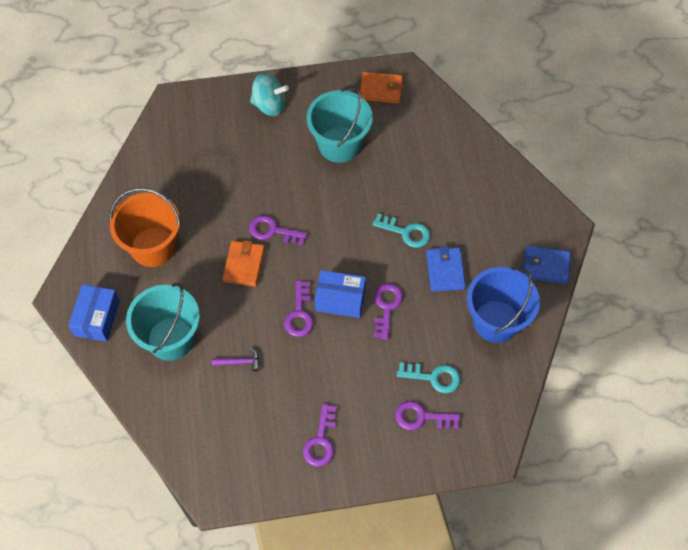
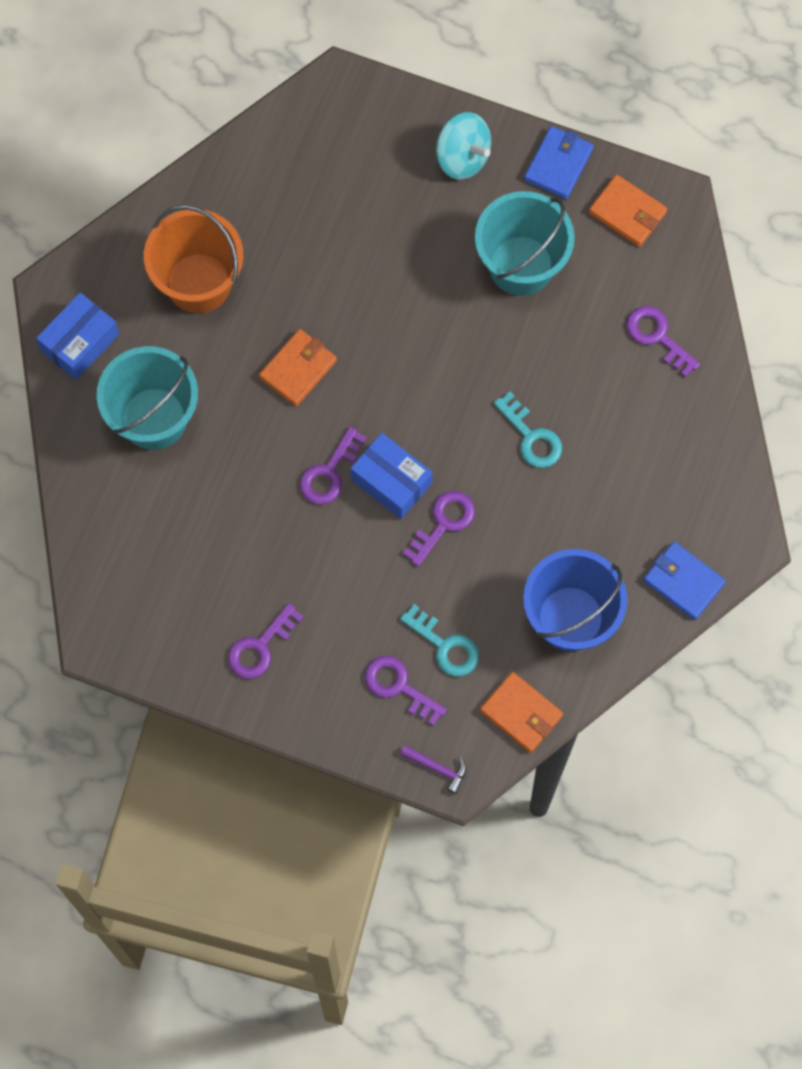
camera: 30 degrees right, 10 degrees up
purple hammer [212,347,259,371] -> purple hammer moved to [400,745,467,794]
purple key [249,215,308,246] -> purple key moved to [626,306,700,377]
blue wallet [426,246,466,292] -> blue wallet moved to [524,126,594,199]
none -> orange wallet [480,672,563,753]

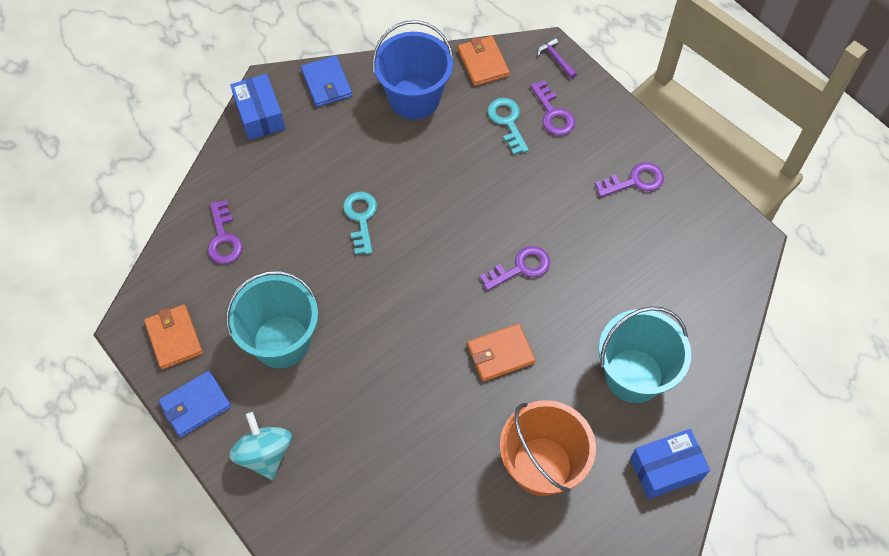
camera: 150 degrees left, 10 degrees down
blue box [350,433,433,519] -> blue box moved to [230,74,285,140]
purple key [403,491,475,567] -> none

